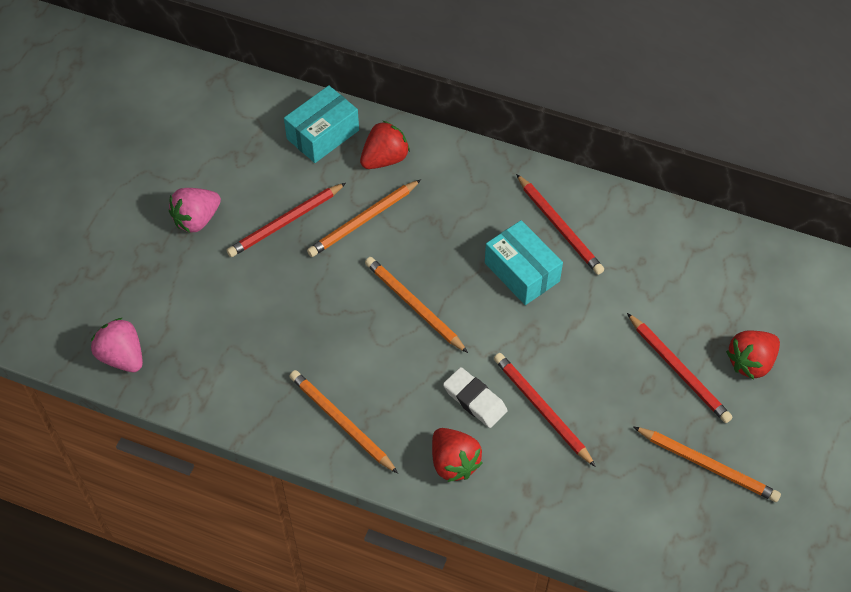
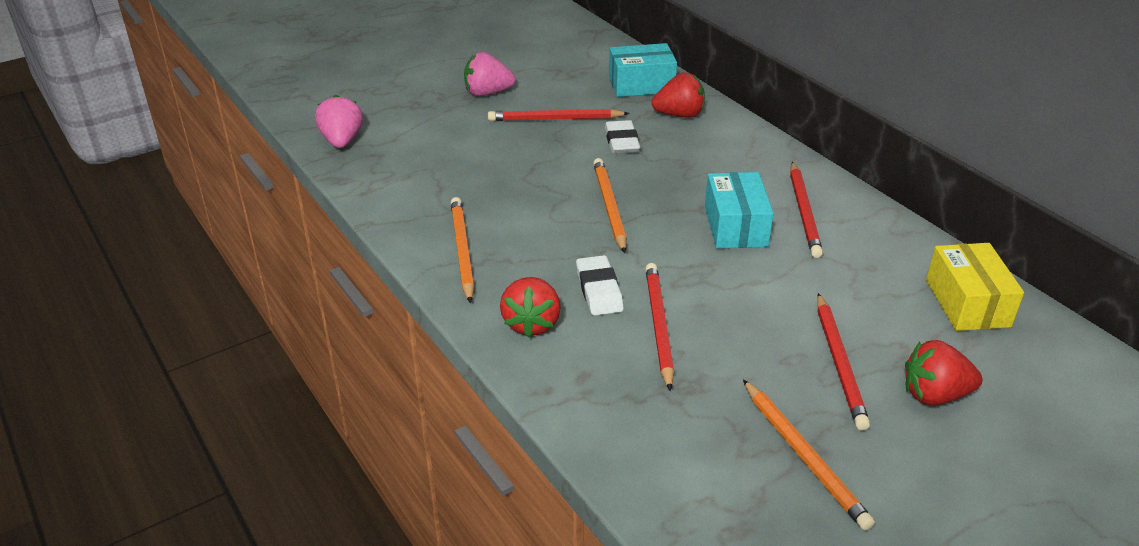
camera: 35 degrees right, 20 degrees down
orange pencil [307,180,421,257] -> white eraser [605,120,640,154]
none -> yellow box [926,243,1024,331]

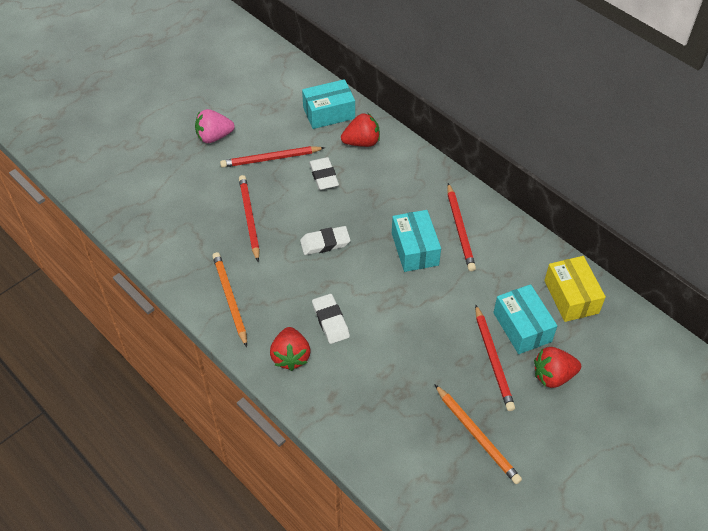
camera: 10 degrees left, 15 degrees up
pink strawberry [315,95,363,148] -> none
orange pencil [593,158,627,253] -> white eraser [300,226,350,255]
red pencil [645,263,674,391] -> red pencil moved to [239,175,260,262]
none -> turquoise box [493,284,557,354]

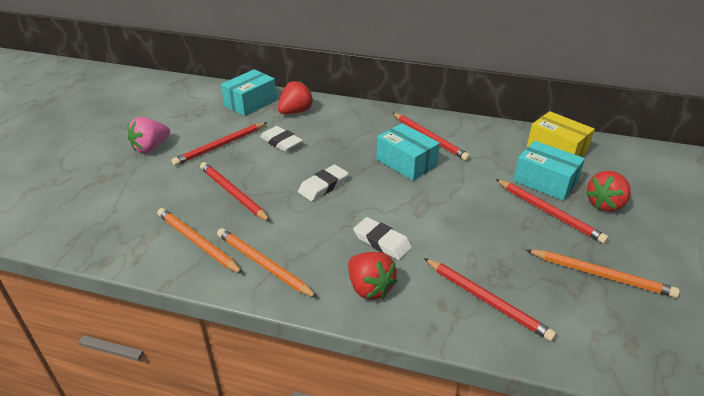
camera: 30 degrees left, 15 degrees down
none -> orange pencil [157,208,243,274]
none -> red pencil [424,258,556,341]

